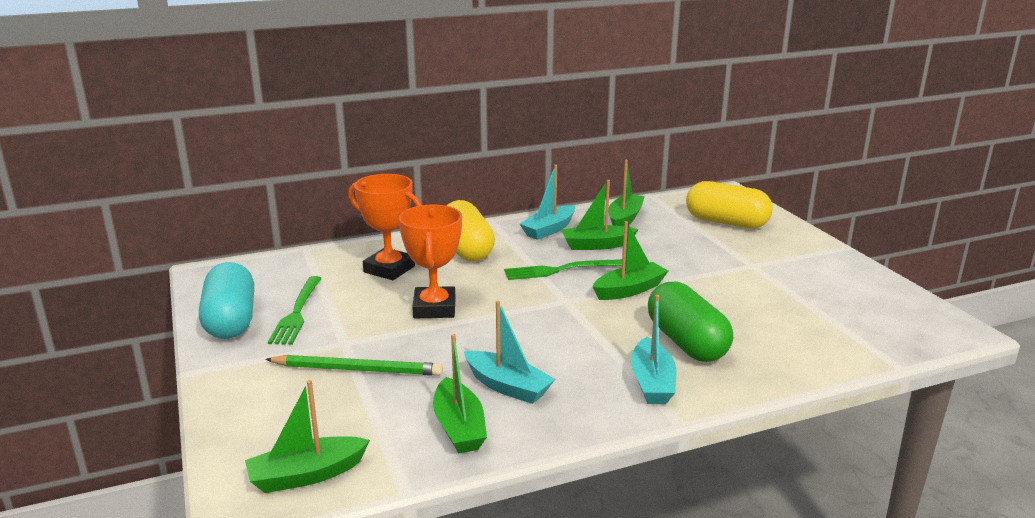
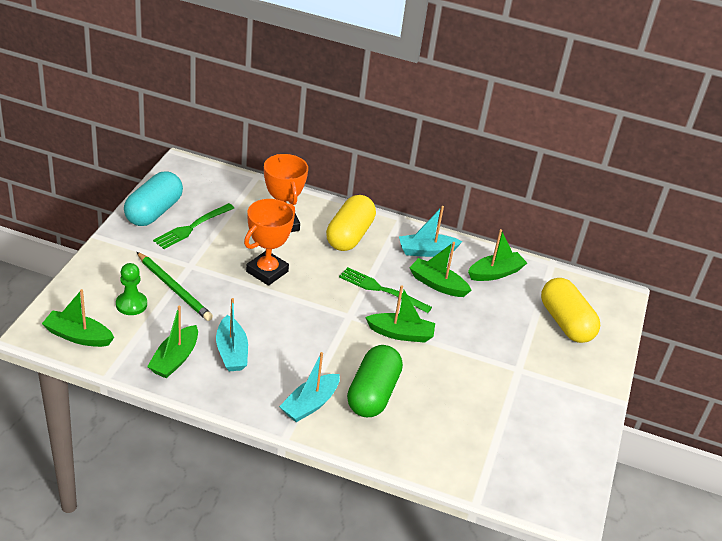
camera: 35 degrees right, 15 degrees up
none -> green pawn [116,263,147,315]

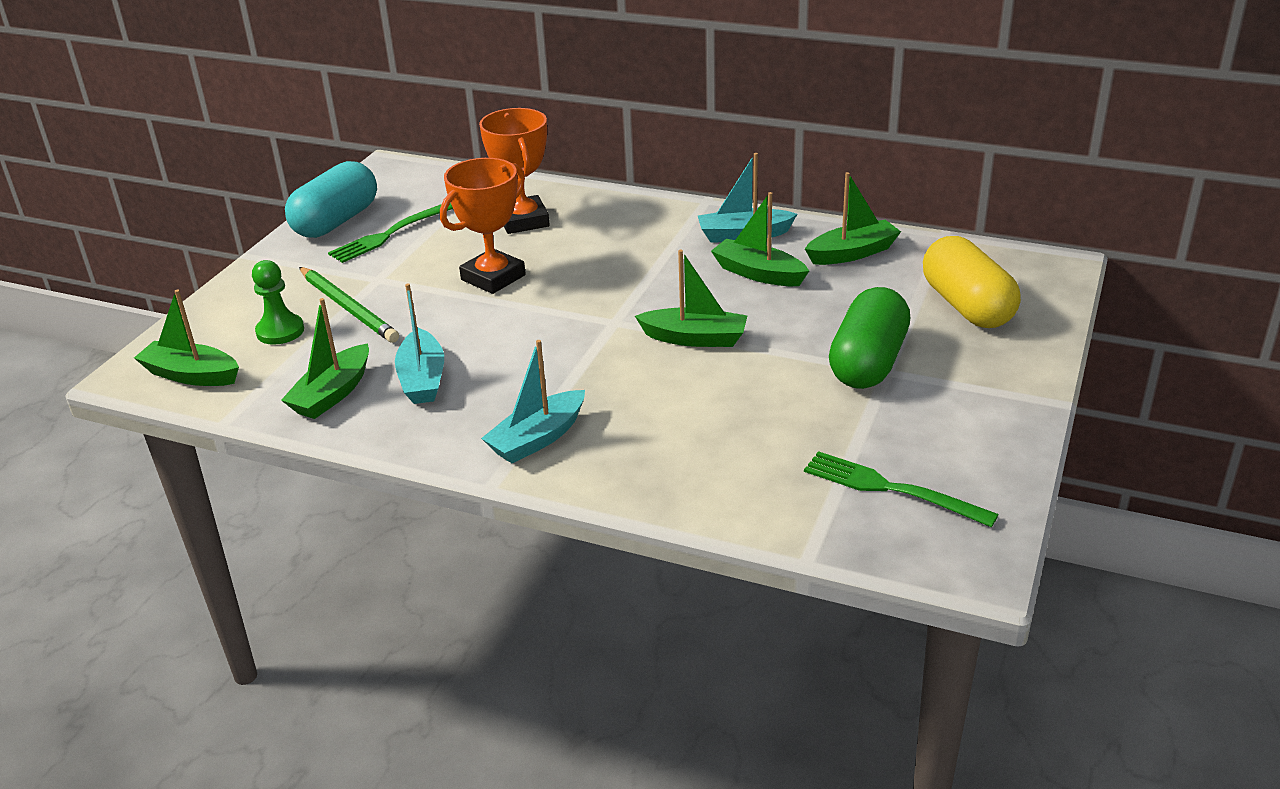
camera: 10 degrees right, 5 degrees down
yellow capsule [326,195,376,251] -> none
green fork [339,267,432,313] -> green fork moved to [804,451,999,527]
green capsule [347,345,403,417] -> green capsule moved to [829,287,910,389]

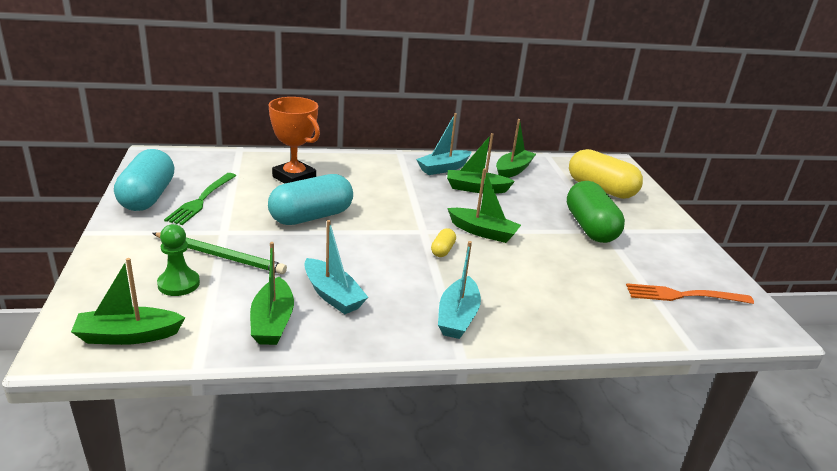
camera: 35 degrees left, 5 degrees down
orange trophy [440,158,526,294] -> turquoise capsule [268,174,353,225]
green boat [635,250,748,347] -> green boat turned 45 degrees clockwise [447,169,521,243]
green fork [804,451,999,527] -> orange fork [626,283,754,304]
none -> yellow capsule [431,228,456,257]

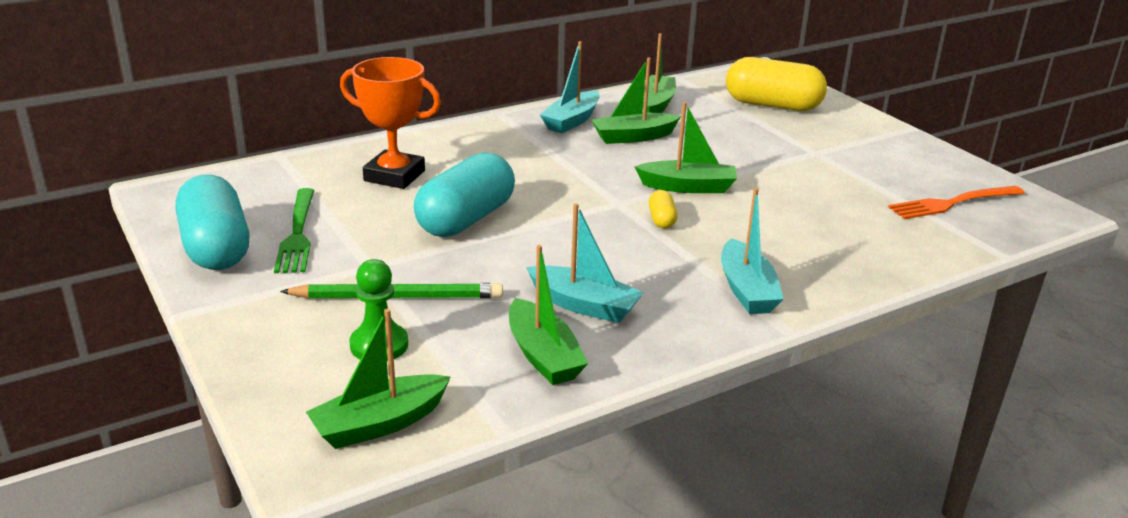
camera: 20 degrees left, 0 degrees up
green capsule [567,181,625,243] -> none

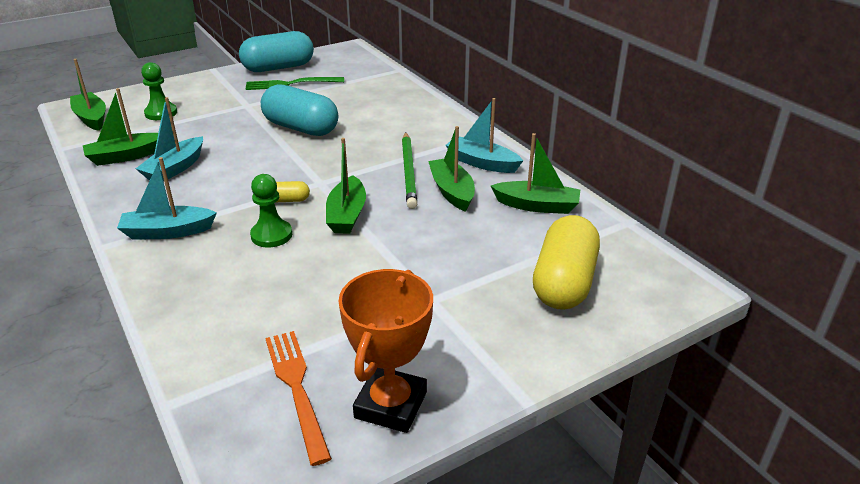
camera: 90 degrees right, 5 degrees up
green pencil [280,283,503,299] -> green pencil moved to [402,132,417,209]
orange trophy [340,57,441,189] -> orange trophy moved to [338,269,433,433]
none -> green pawn [250,174,292,247]

